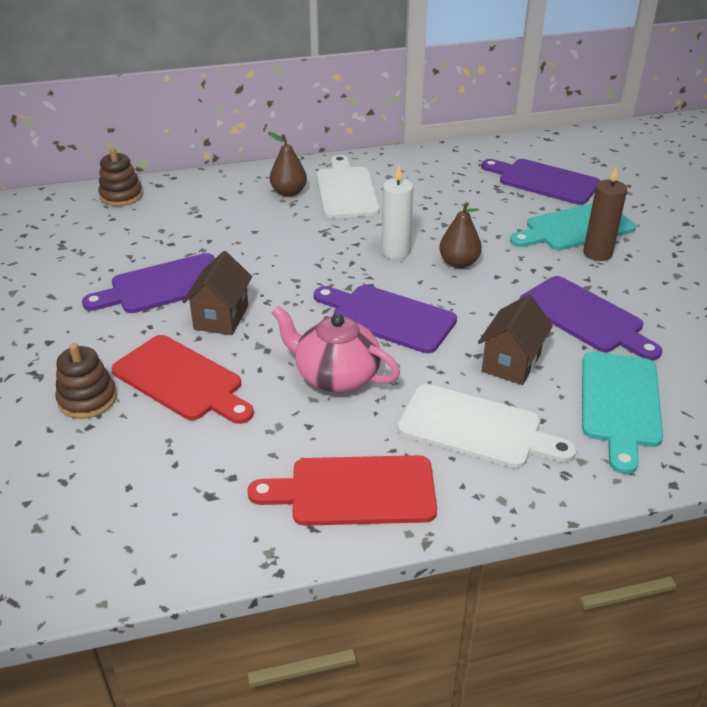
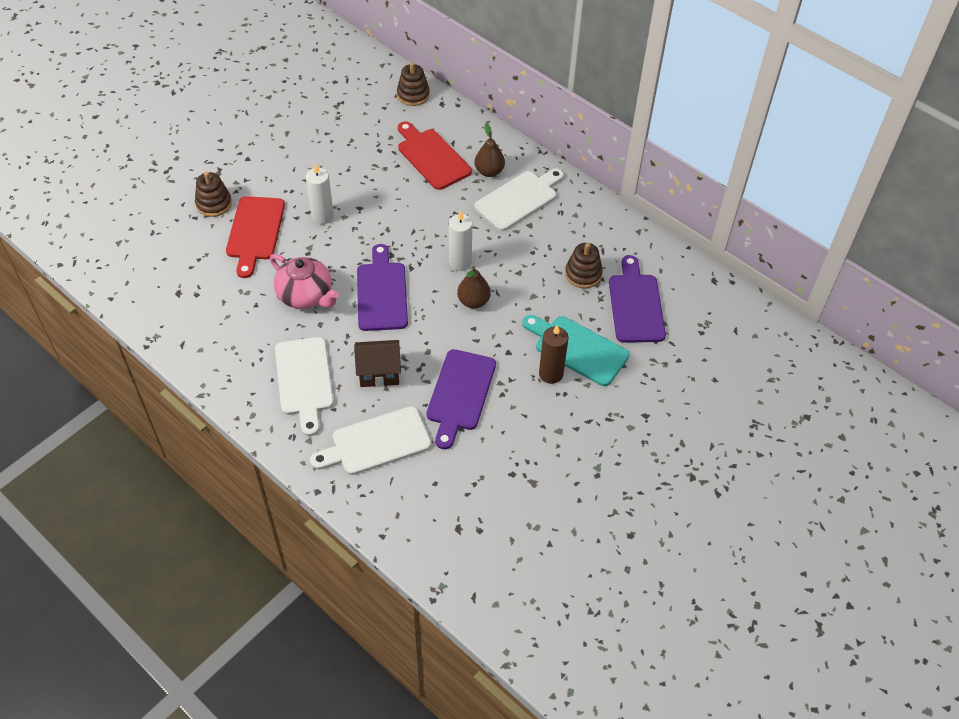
camera: 55 degrees right, 15 degrees up
purple cutting board [82,253,215,313] -> none
brown house [183,251,252,335] -> white candle [306,163,334,224]
red cutting board [247,455,437,526] -> red cutting board moved to [398,122,472,190]
pink teapot [271,306,400,393] -> pink teapot turned 135 degrees clockwise [270,254,339,309]
turquoise cutting board [582,352,663,474] -> white cutting board [310,406,431,475]
none -> brown stacking toy [565,243,603,288]

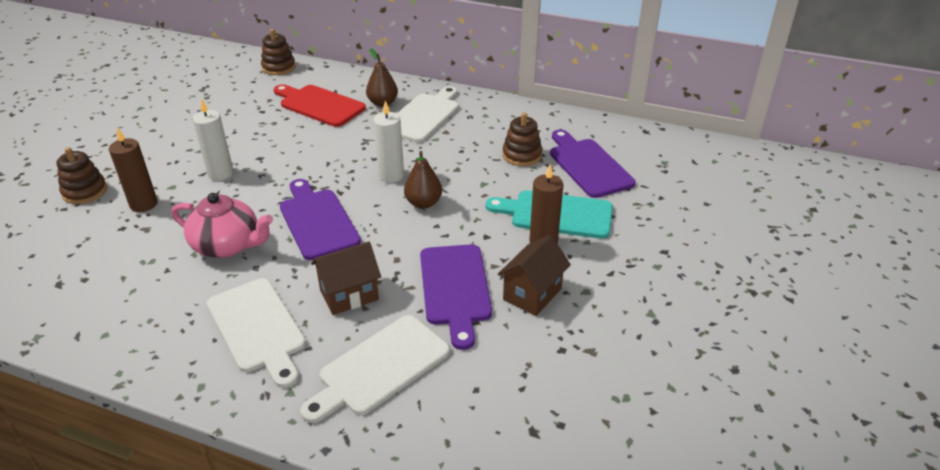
camera: 20 degrees left, 15 degrees down
red cutting board [226,196,285,278] -> brown candle [109,128,157,212]
none -> brown house [498,235,571,316]

